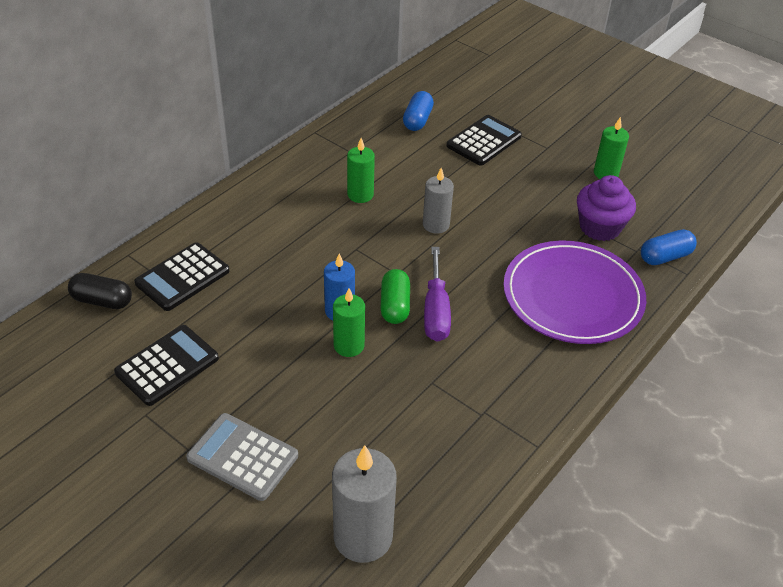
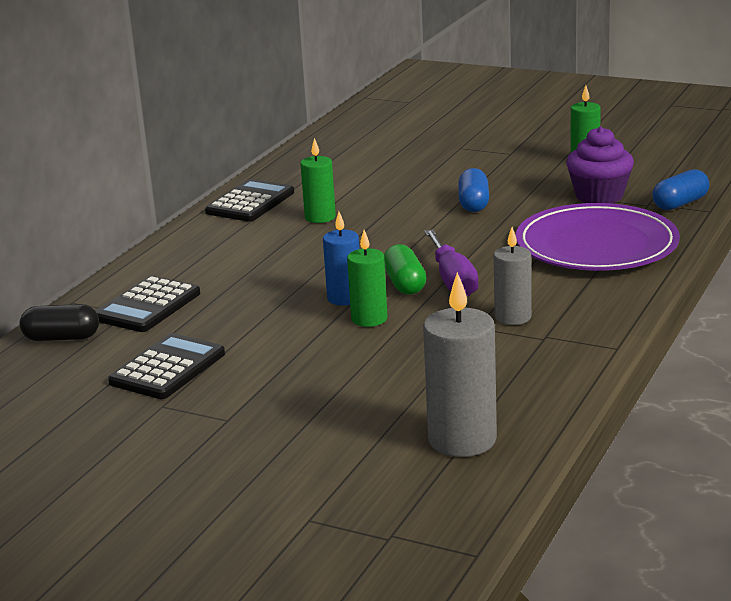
camera: 10 degrees left, 20 degrees down
grey calculator [186,413,298,501] -> none
blue capsule [403,91,434,131] -> blue capsule moved to [458,168,489,212]
grey candle [423,168,454,234] -> grey candle moved to [494,227,532,325]
black calculator [447,115,522,166] -> black calculator moved to [205,179,294,222]

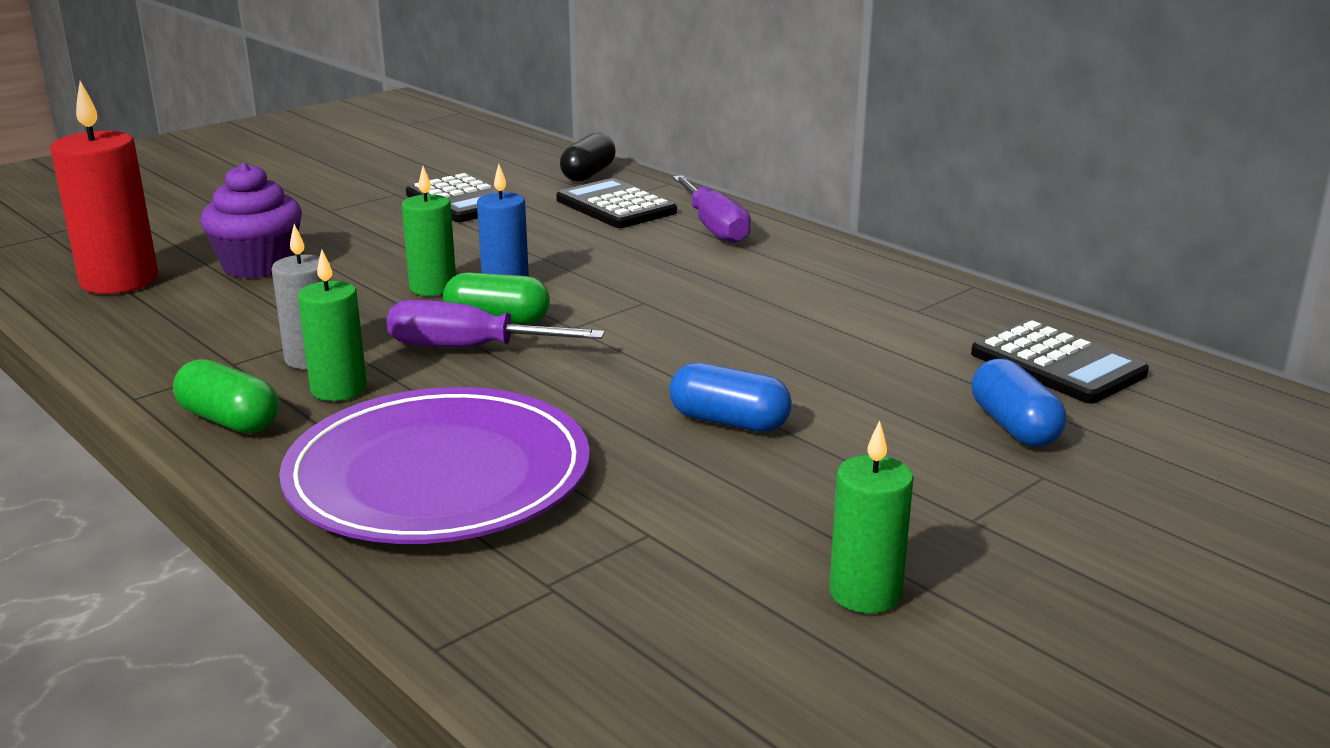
camera: 110 degrees right, 0 degrees up
black calculator [205,179,294,222] -> black calculator moved to [971,320,1149,403]
green candle [300,138,336,223] -> green candle moved to [298,250,367,401]
grey candle [423,272,497,457] -> red candle [50,81,158,294]
purple cupcake [566,126,634,203] -> purple cupcake moved to [200,163,302,279]
blue capsule [652,169,709,210] -> blue capsule moved to [972,359,1066,446]
none -> green capsule [173,359,279,434]
none -> purple screwdriver [673,175,751,244]

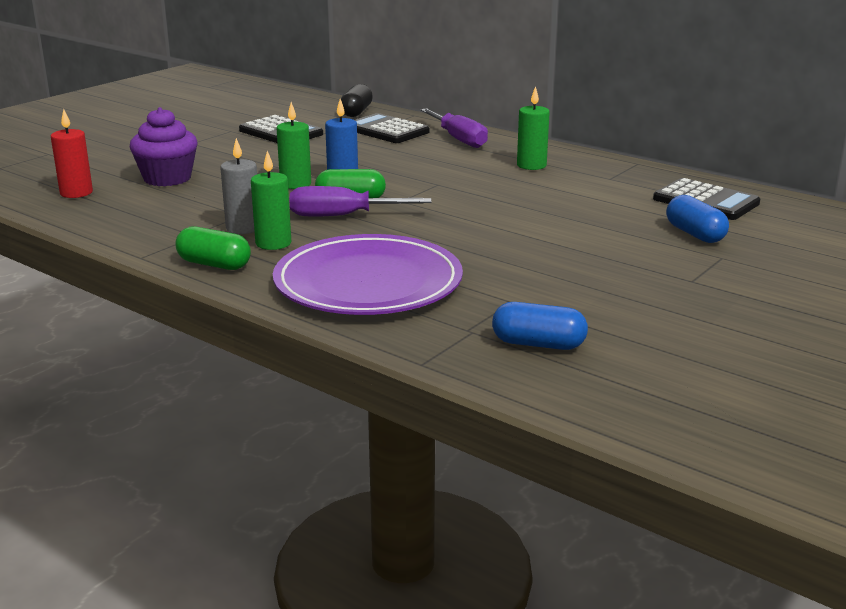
camera: 10 degrees left, 0 degrees up
red candle [50,81,158,294] -> red candle [51,109,93,198], size x0.62
blue capsule [669,363,792,432] -> blue capsule moved to [492,302,588,350]
green candle [829,420,914,614] -> green candle moved to [517,86,550,170]

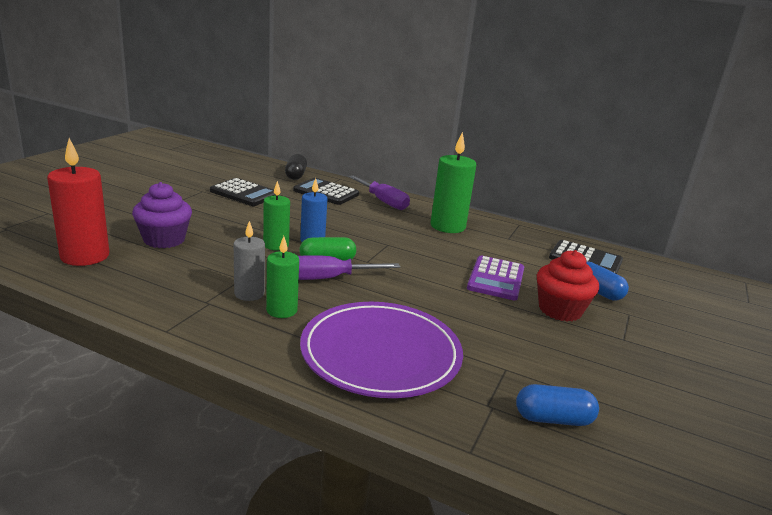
camera: 15 degrees left, 0 degrees up
red candle [51,109,93,198] -> red candle [47,138,109,266], size x1.61
green capsule [175,226,251,270] -> none
green candle [517,86,550,170] -> green candle [431,132,476,233], size x1.61
none -> purple calculator [467,255,524,300]
none -> red cupcake [537,250,599,322]

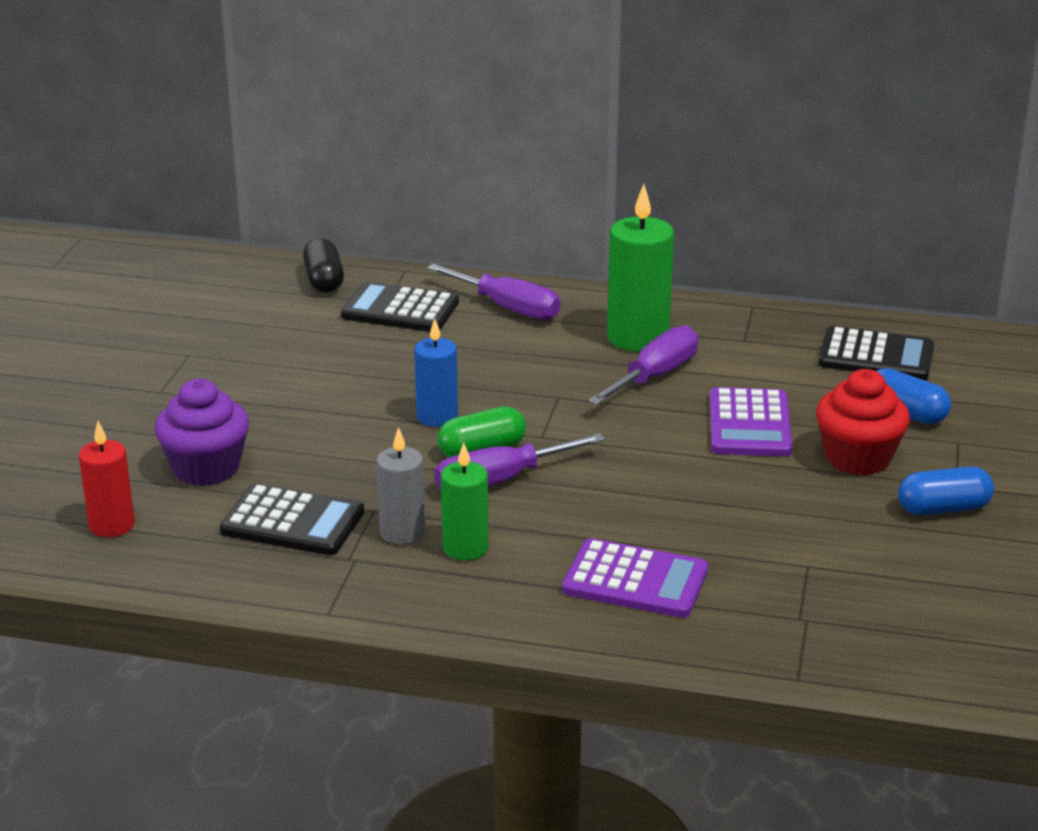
camera: 10 degrees left, 5 degrees up
red candle [47,138,109,266] -> red candle [79,421,135,537], size x0.62
black calculator [210,178,279,206] -> black calculator moved to [220,483,364,555]
green candle [263,181,290,250] -> none
purple plate [300,302,463,398] -> purple calculator [562,538,708,618]
blue capsule [516,384,599,426] -> blue capsule moved to [898,466,994,516]
none -> purple screwdriver [588,325,698,405]

